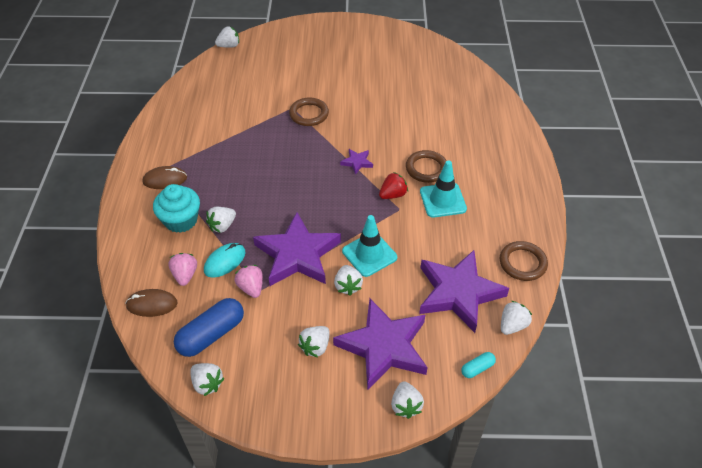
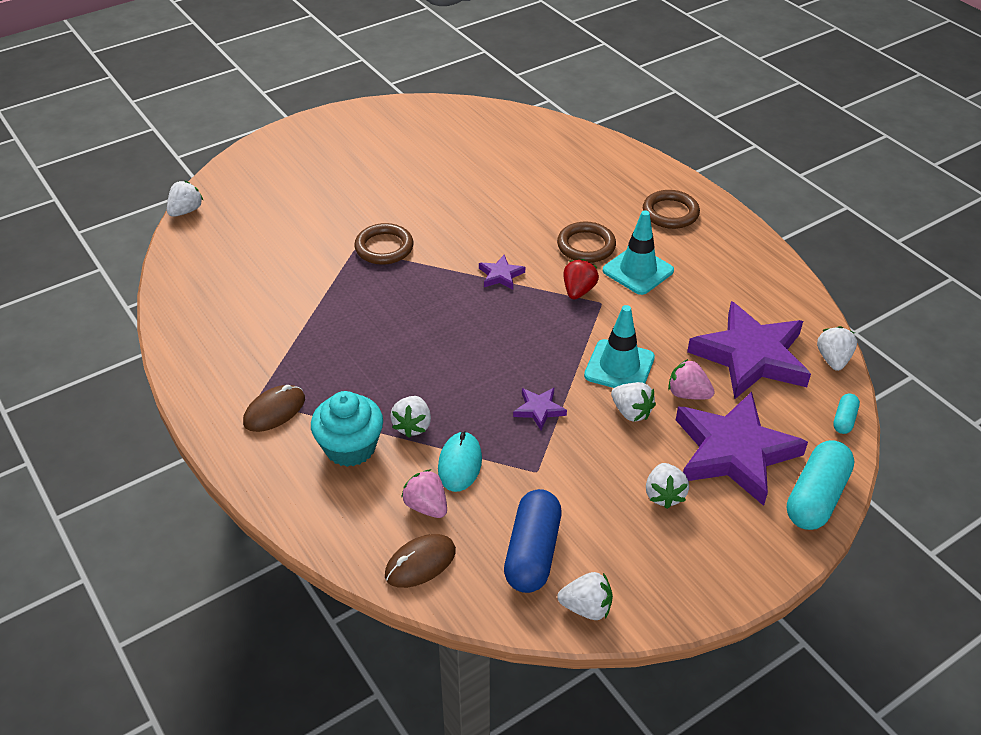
camera: 35 degrees left, 5 degrees down
pink strawberry [234,265,263,298] -> pink strawberry moved to [668,359,715,400]
purple star [253,212,341,286] -> purple star [513,388,567,430], size x0.42
white strawberry [391,382,424,419] -> turquoise capsule [787,440,854,530]
brown ring [500,241,548,281] -> brown ring moved to [643,190,700,229]

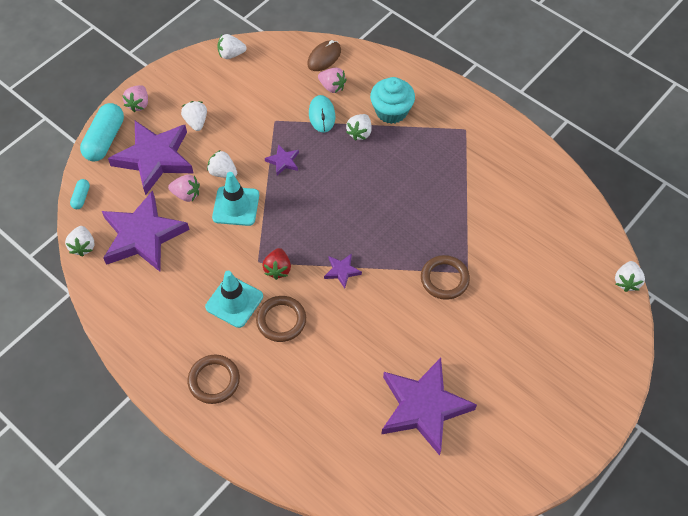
camera: 165 degrees right, 15 degrees up
brown mouse [243,385,305,432] -> none
white strawberry [390,396,431,438] -> white strawberry turned 150 degrees counterclockwise [346,114,371,141]
blue capsule [504,489,561,593] -> none
none -> pink strawberry [122,85,148,112]
none -> purple star [382,358,477,456]

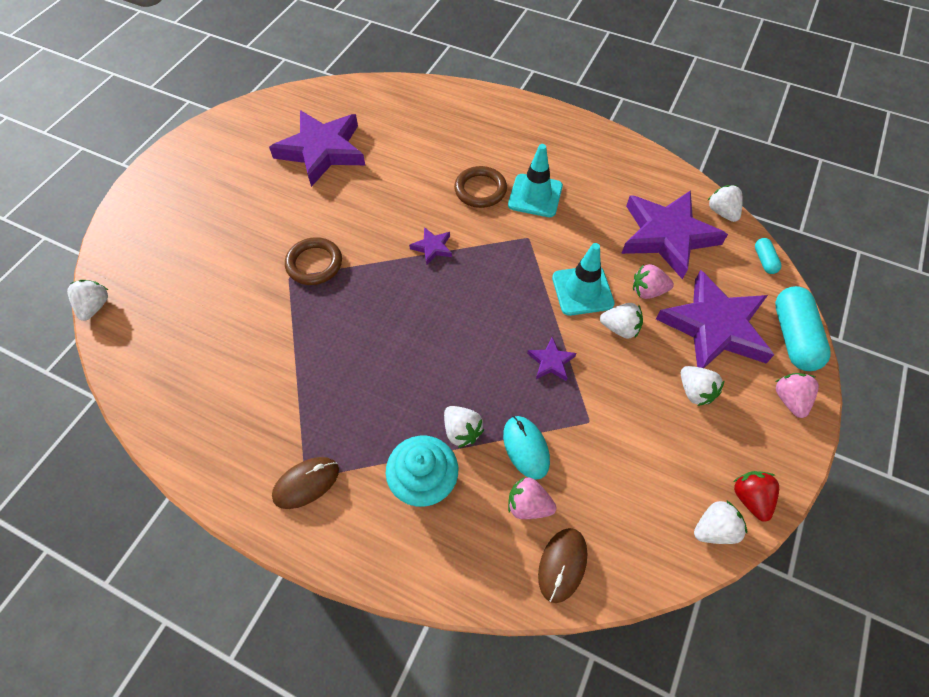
camera: 165 degrees right, 0 degrees up
brown ring [188,355,240,404] -> none
red strawberry [262,248,291,280] -> red strawberry moved to [733,471,779,522]
white strawberry [346,114,371,141] -> white strawberry turned 135 degrees clockwise [444,406,484,448]
none -> brown mouse [272,457,339,509]

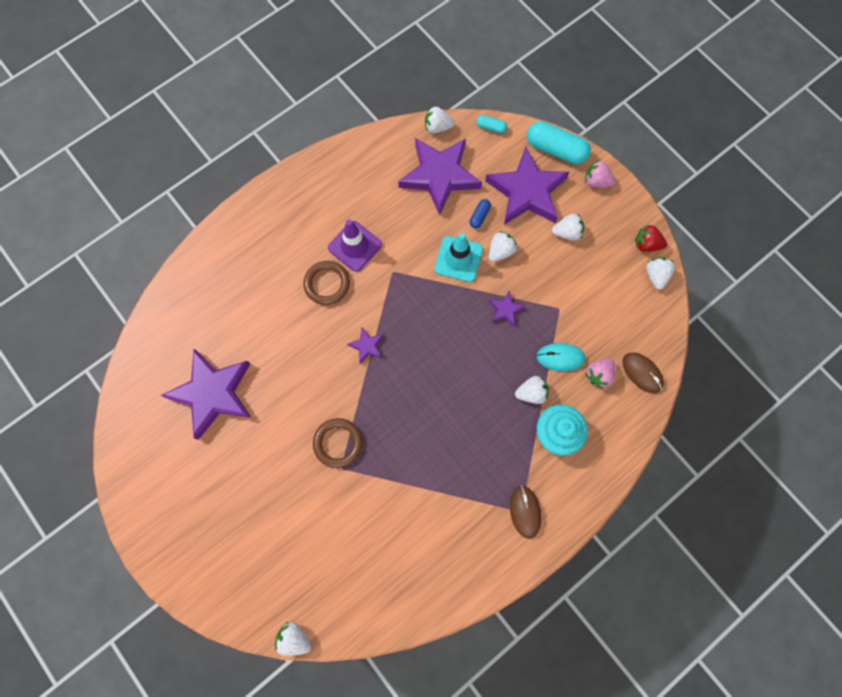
camera: 65 degrees left, 15 degrees up
turquoise traffic cone [508,144,563,217] -> purple traffic cone [328,219,382,272]
pink strawberry [633,264,674,299] -> blue capsule [470,199,491,228]

